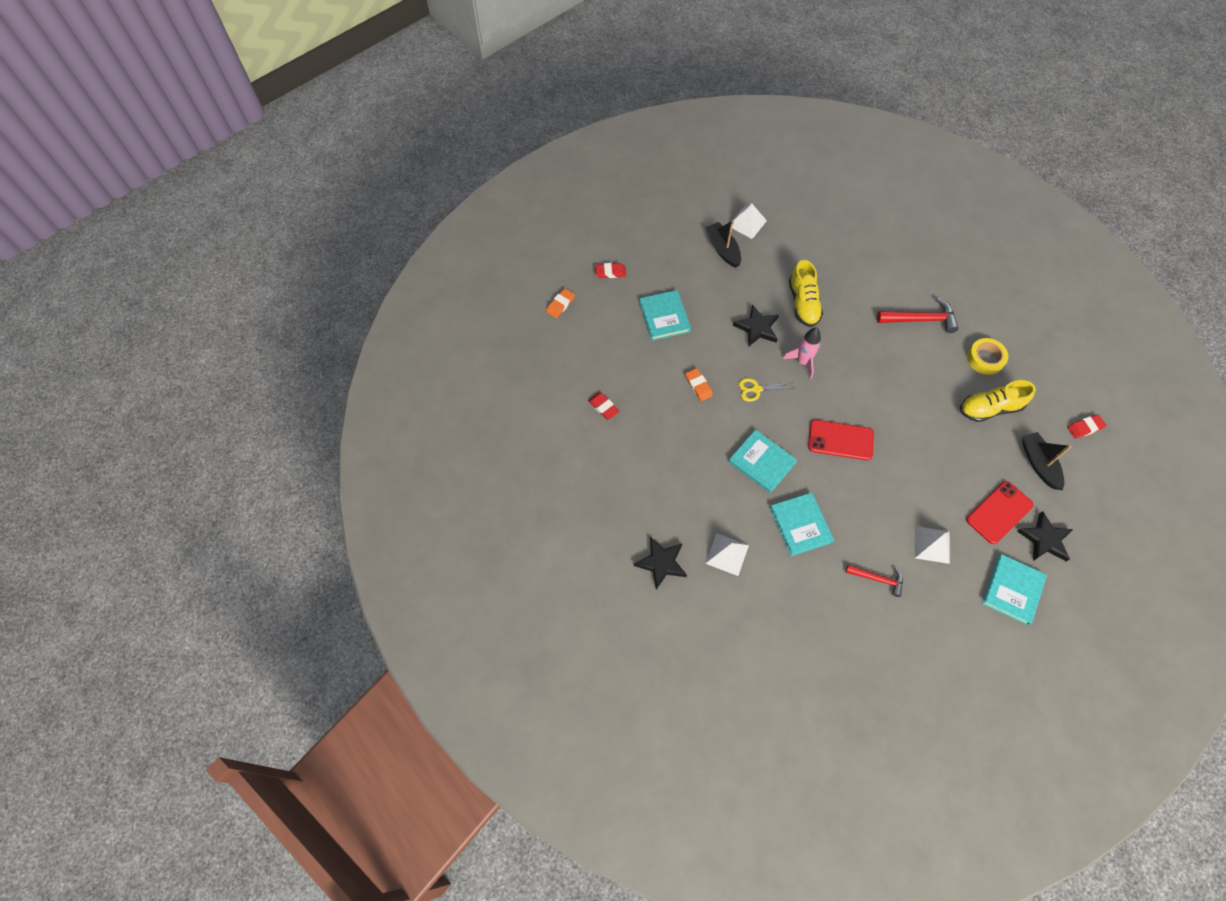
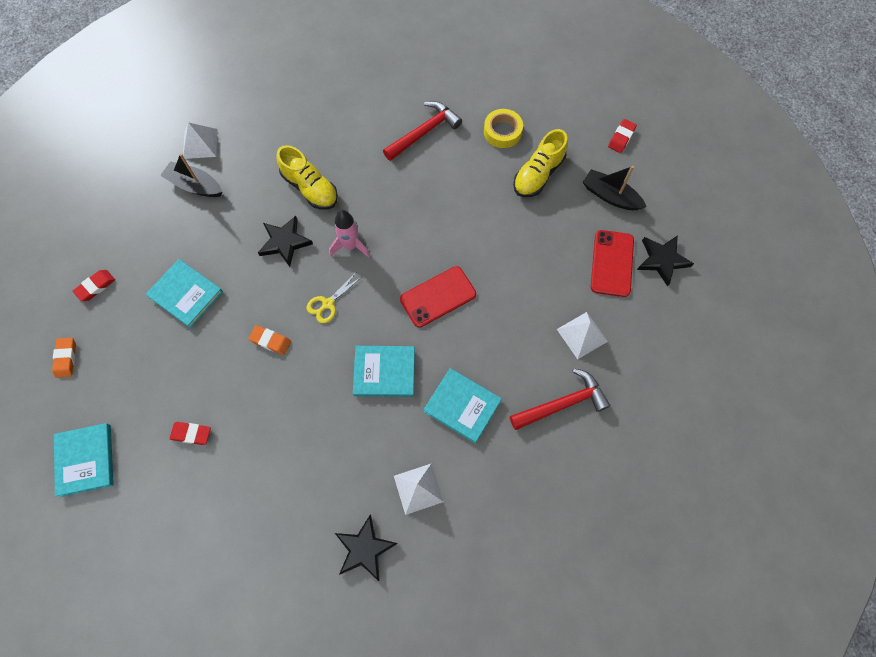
camera: 40 degrees left, 5 degrees up
red hammer [846,565,903,597] -> red hammer [510,368,610,430], size x1.57
turquoise book [982,554,1047,625] -> turquoise book moved to [54,423,114,497]

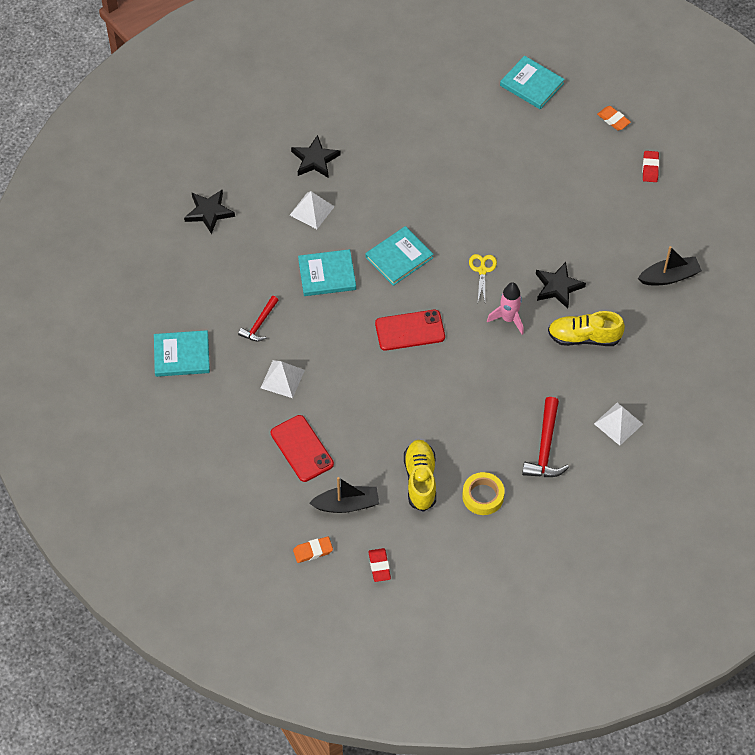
camera: 140 degrees right, 10 degrees down
turquoise book [146,259,223,328] -> turquoise book moved to [154,330,210,377]
red eraser [169,422,211,445] -> none
white pyramid [183,122,217,159] -> white pyramid moved to [594,403,643,446]
orange eraser [248,325,291,355] -> orange eraser moved to [293,537,333,563]
red phone [400,266,476,328] -> red phone turned 60 degrees clockwise [375,310,445,351]
red hammer [510,368,610,430] -> red hammer [238,296,278,341], size x0.64
black star [637,235,694,287] -> black star moved to [184,190,235,234]

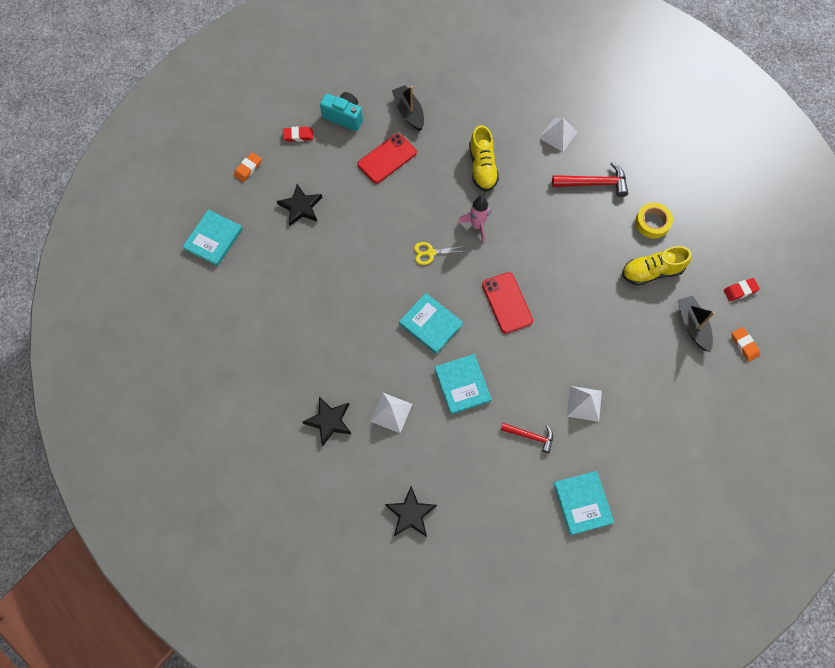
camera: 100 degrees left, 10 degrees up
red phone [271,415,334,482] -> red phone moved to [357,133,417,184]
black star [536,262,586,309] -> black star moved to [277,184,322,226]
none -> turquoise camera [320,92,363,131]

